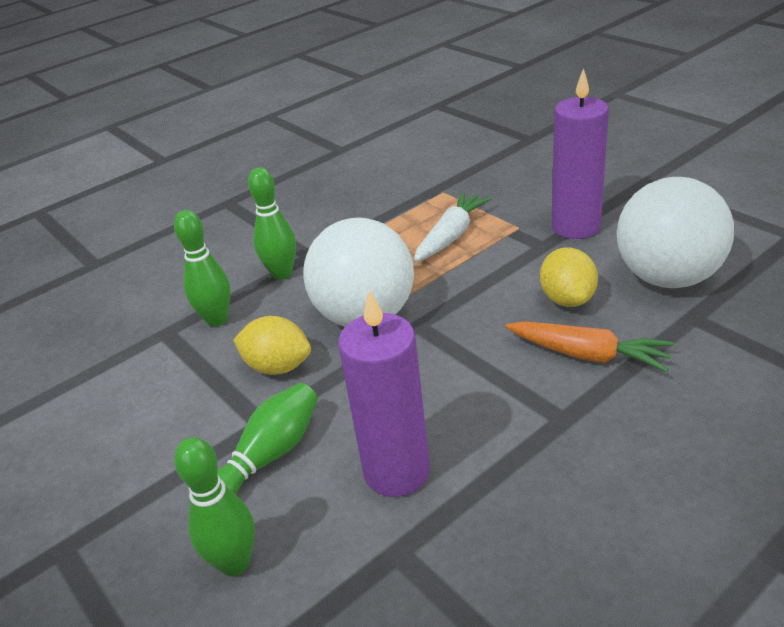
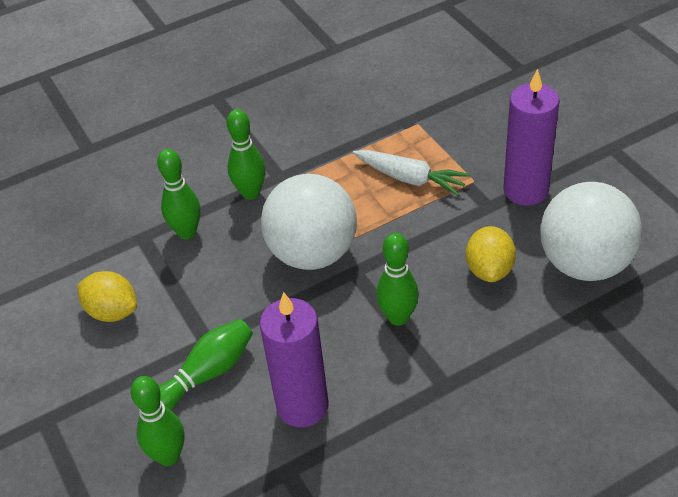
camera: 10 degrees right, 10 degrees up
yellow lemon [233,316,311,375] -> yellow lemon moved to [77,271,137,322]
white carrot [413,192,492,262] -> white carrot turned 75 degrees clockwise [353,150,470,196]
orange carrot [505,321,674,372] -> none
none -> green bowling pin [376,233,419,326]

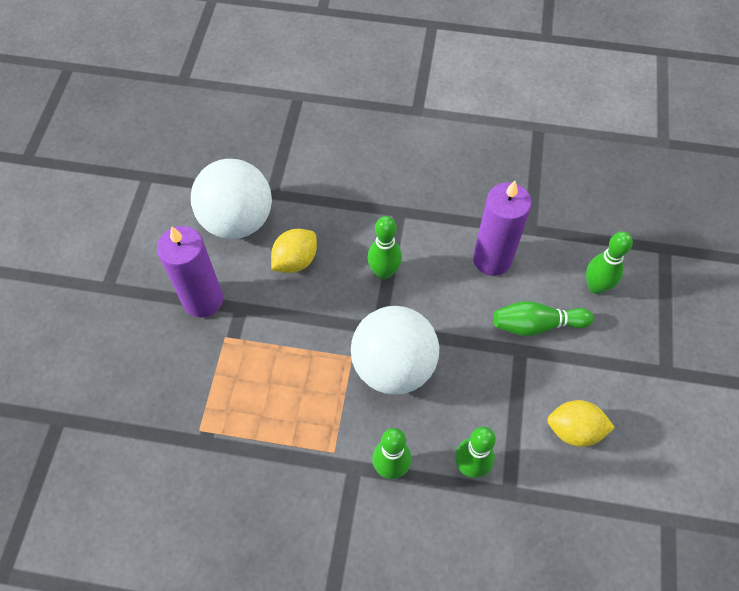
camera: 145 degrees left, 15 degrees up
yellow lemon [77,271,137,322] -> yellow lemon turned 60 degrees counterclockwise [547,400,615,447]
white carrot [353,150,470,196] -> none

